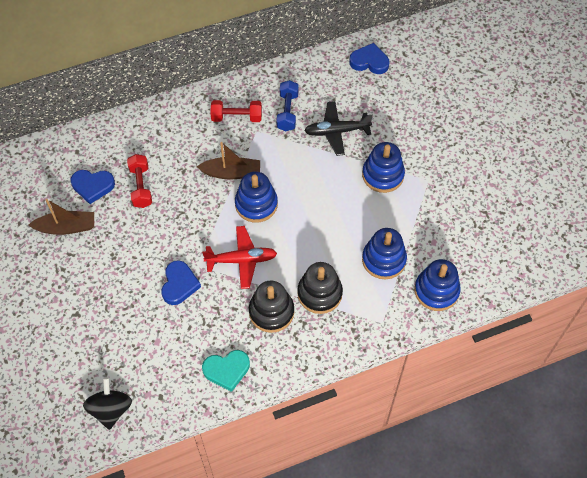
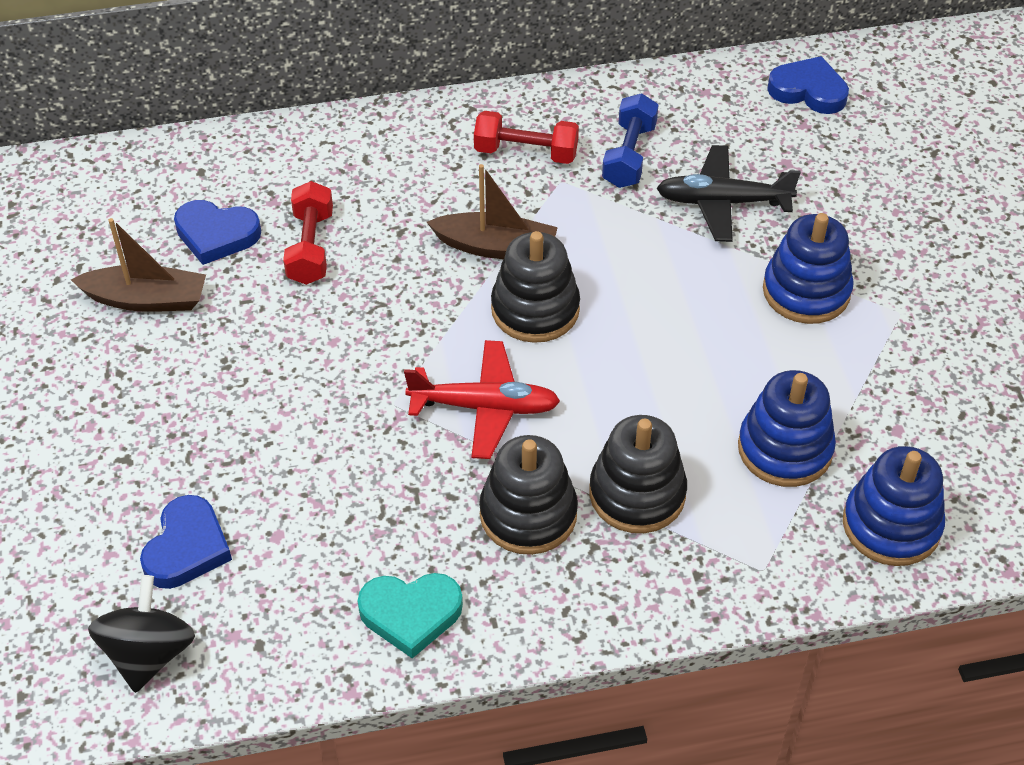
camera: 10 degrees right, 10 degrees down
blue heart [161,260,201,305] -> blue heart moved to [140,495,232,589]
blue stacking toy [235,171,278,223] -> black stacking toy [491,231,580,343]

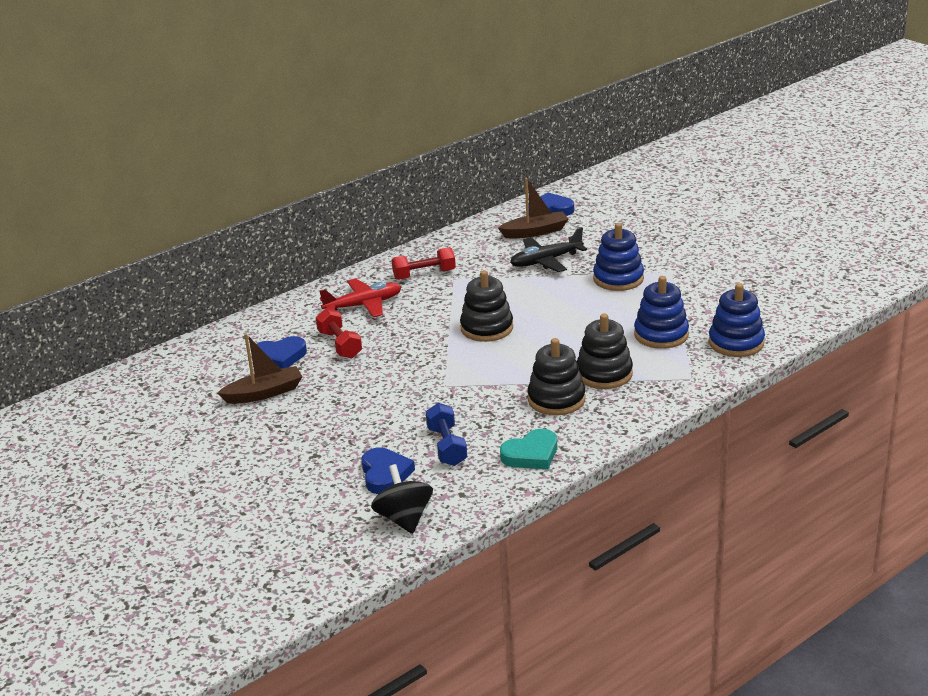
camera: 25 degrees left, 20 degrees down
red plane [404,340,560,459] -> red plane moved to [320,278,402,317]
brown boat [427,164,558,259] -> brown boat moved to [498,178,569,238]
blue dumbbell [602,93,658,188] -> blue dumbbell moved to [426,403,467,466]

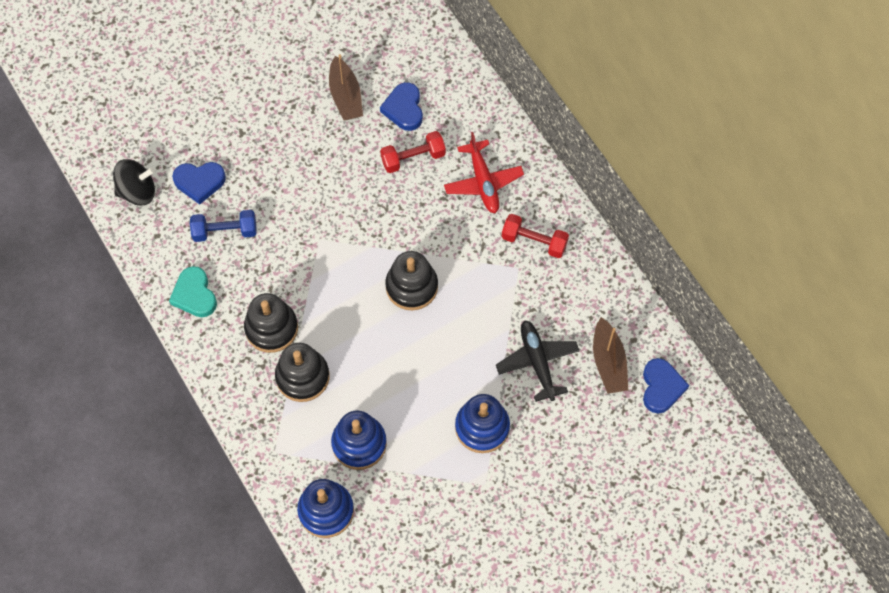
camera: 95 degrees right, 35 degrees up
red dumbbell [392,247,456,280] -> red dumbbell turned 60 degrees counterclockwise [501,214,569,258]

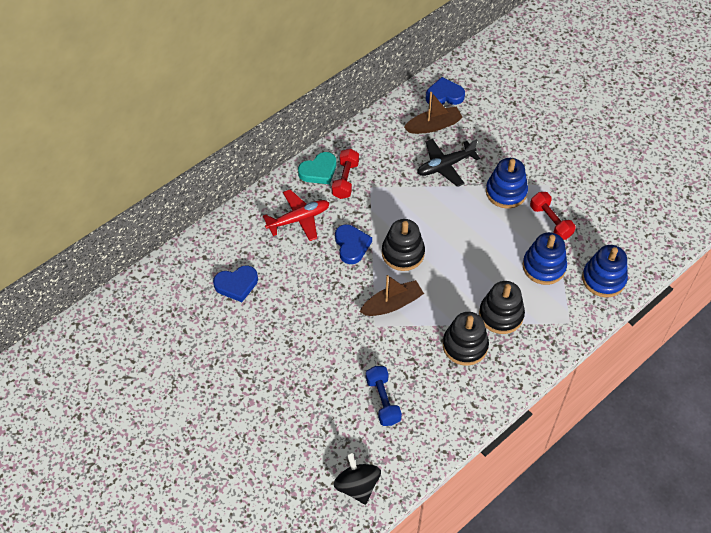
camera: 100 degrees left, 10 degrees down
turquoise heart [169,266,217,317] -> turquoise heart moved to [298,152,336,184]
blue heart [172,162,226,205] -> blue heart moved to [335,224,372,264]
brown boat [329,54,363,121] -> brown boat moved to [360,275,424,316]
red dumbbell [380,131,446,173] -> red dumbbell moved to [530,192,576,240]

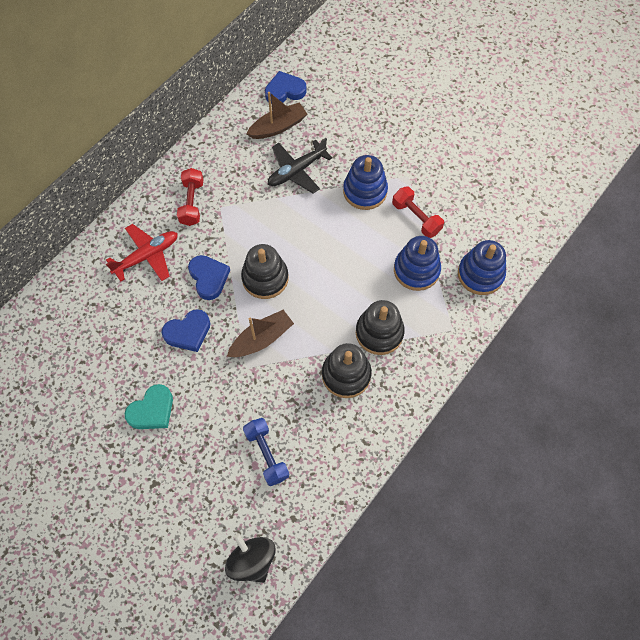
camera: 10 degrees left, 10 degrees up
blue heart [213,265,258,302] -> blue heart moved to [162,309,210,352]
turquoise heart [298,152,336,184] -> turquoise heart moved to [125,384,173,429]

